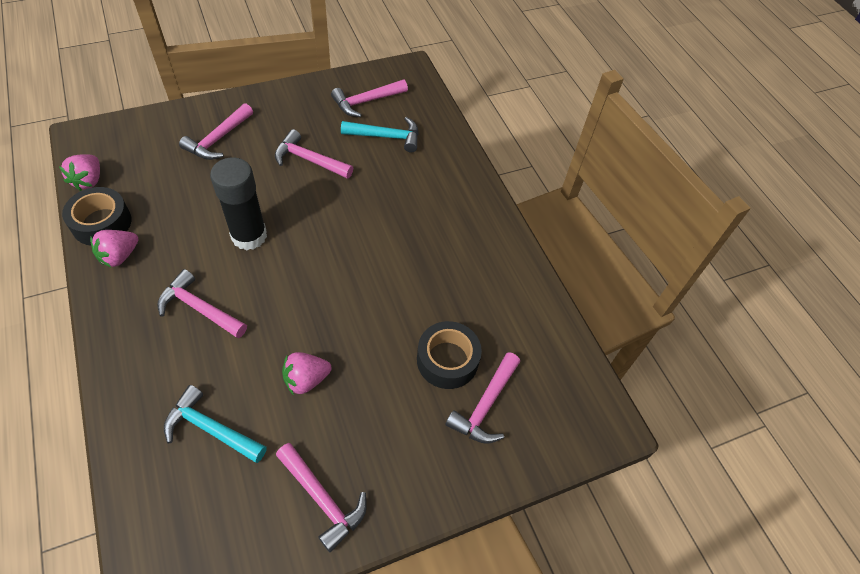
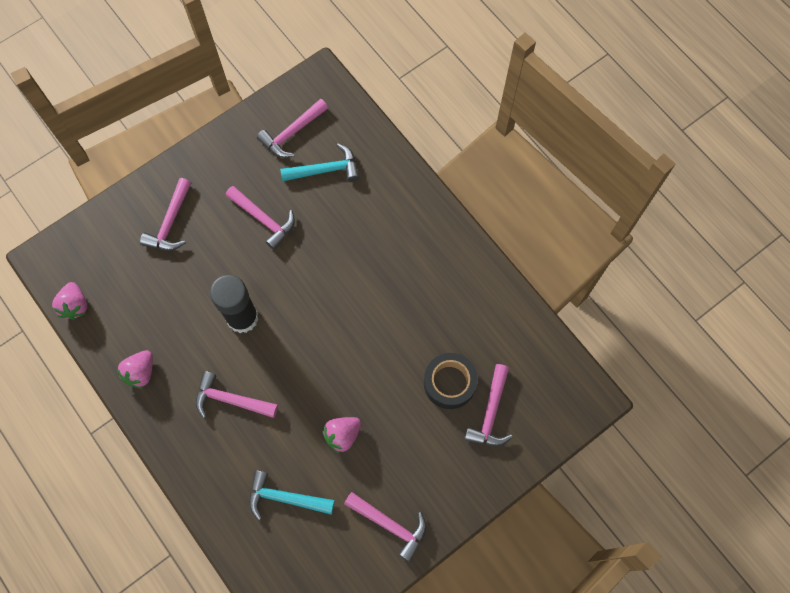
camera: 10 degrees left, 15 degrees up
black tape [62,187,131,246] -> none
pink hammer [275,129,353,179] -> pink hammer turned 150 degrees counterclockwise [226,186,295,250]

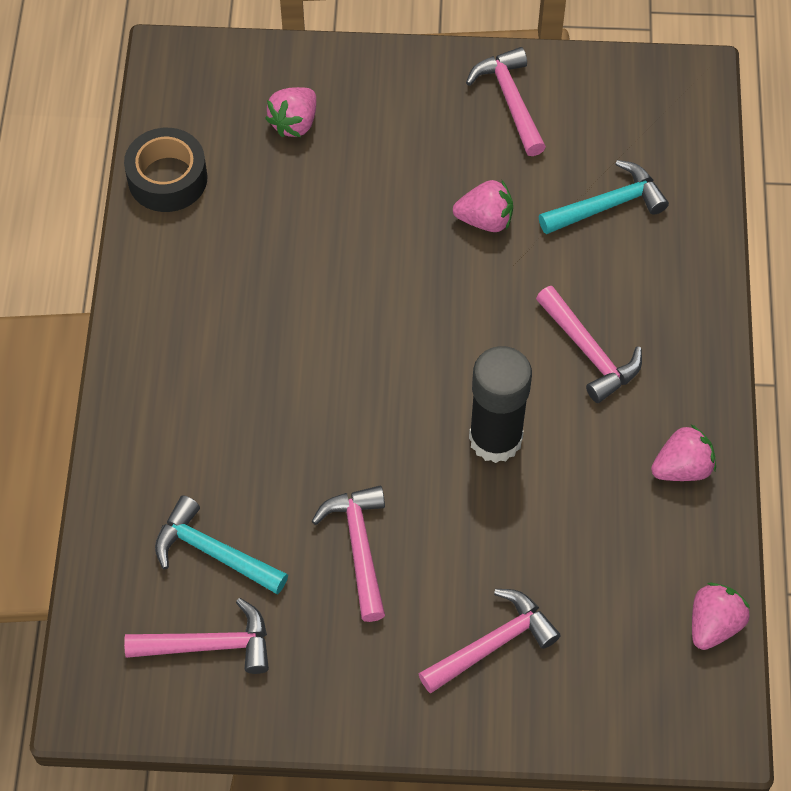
camera: 140 degrees left, 10 degrees down
turquoise hammer [249,470,335,520] -> turquoise hammer turned 75 degrees counterclockwise [539,160,669,234]
black tape [424,353,478,409] -> black tape moved to [124,128,207,212]
pink hammer [464,364,513,447] -> pink strawberry [265,87,316,137]

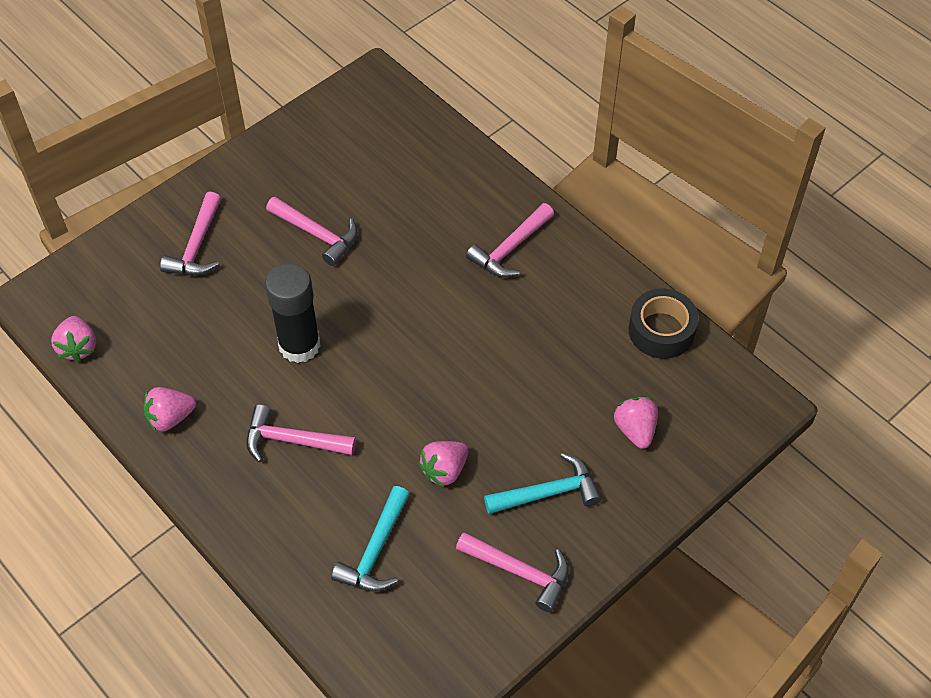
camera: 135 degrees right, 5 degrees down
pink hammer [124,598,269,674] -> pink hammer moved to [466,203,554,277]
turquoise hammer [155,495,288,595] -> turquoise hammer moved to [484,453,601,514]
pink strawberry [651,424,716,481] -> pink strawberry turned 45 degrees clockwise [143,387,196,432]

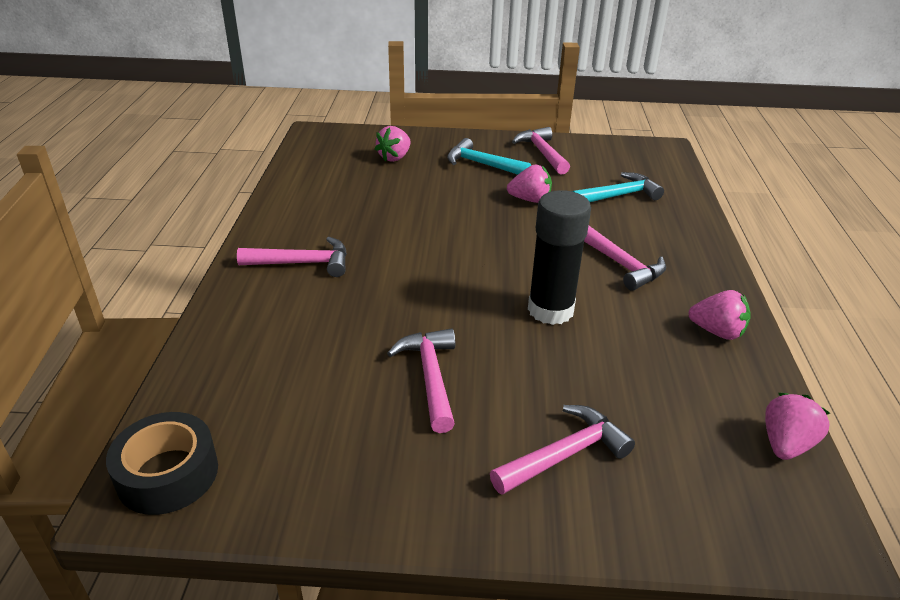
camera: 135 degrees left, 20 degrees down
black tape [629,289,699,359] -> black tape moved to [106,412,218,515]

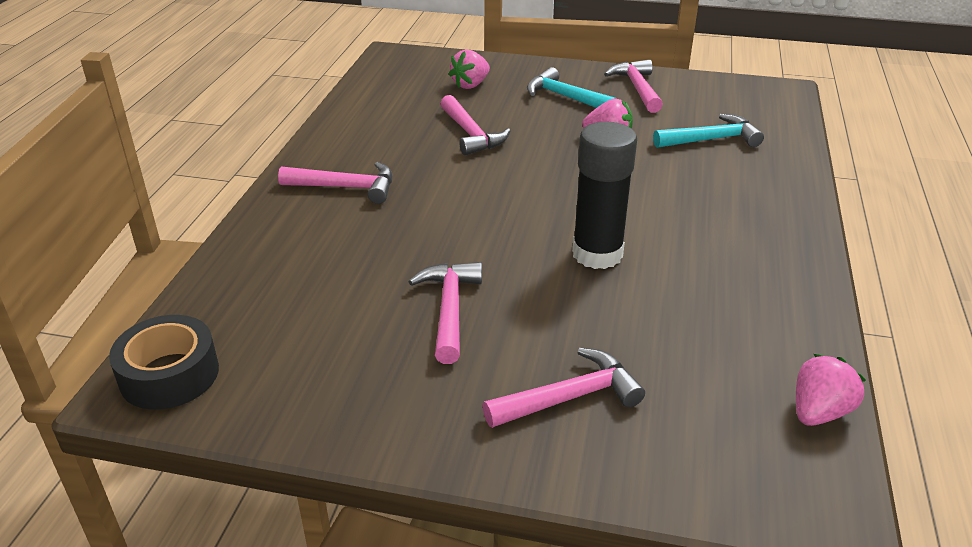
camera: 10 degrees right, 0 degrees up
pink hammer [584,226,666,291] -> pink hammer moved to [440,95,510,155]
pink strawberry [688,290,751,340] -> none

